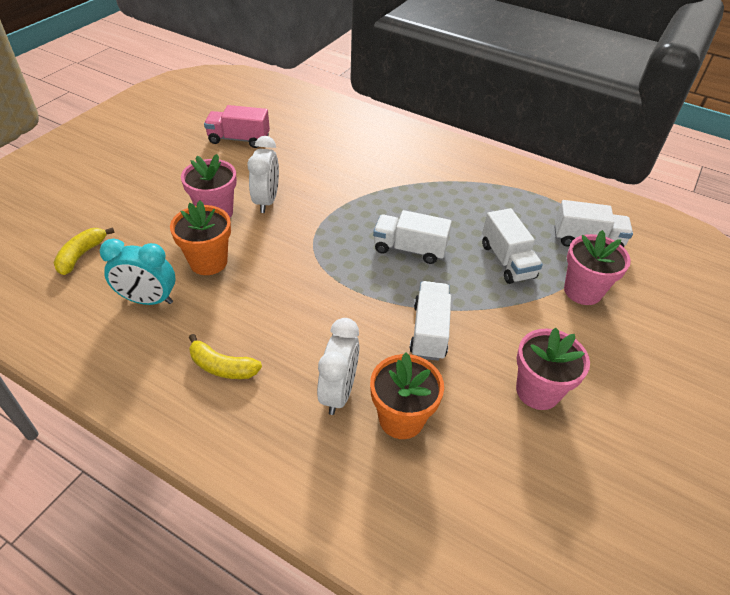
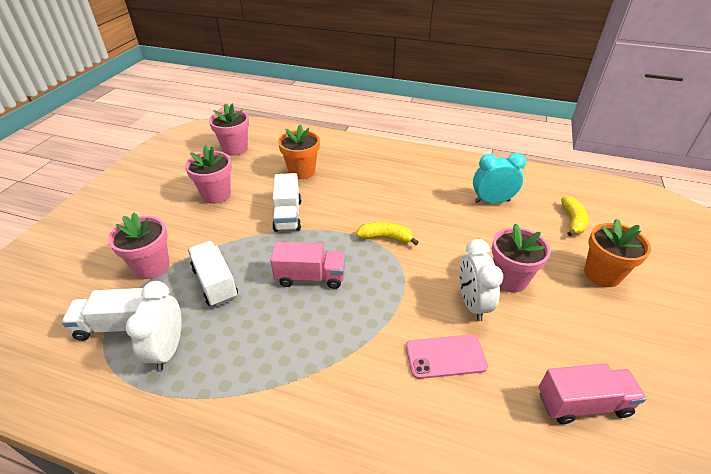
camera: 170 degrees right, 5 degrees down
orange flower pot [170,200,231,275] -> orange flower pot moved to [584,219,651,287]
yellow banana [189,334,262,379] -> yellow banana moved to [356,222,419,245]
white clock [317,318,359,415] -> white clock moved to [126,281,181,371]
white truck [373,210,452,264] -> pink truck [270,242,345,289]
none -> pink flower pot [209,103,249,156]
none -> pink phone [406,334,488,379]

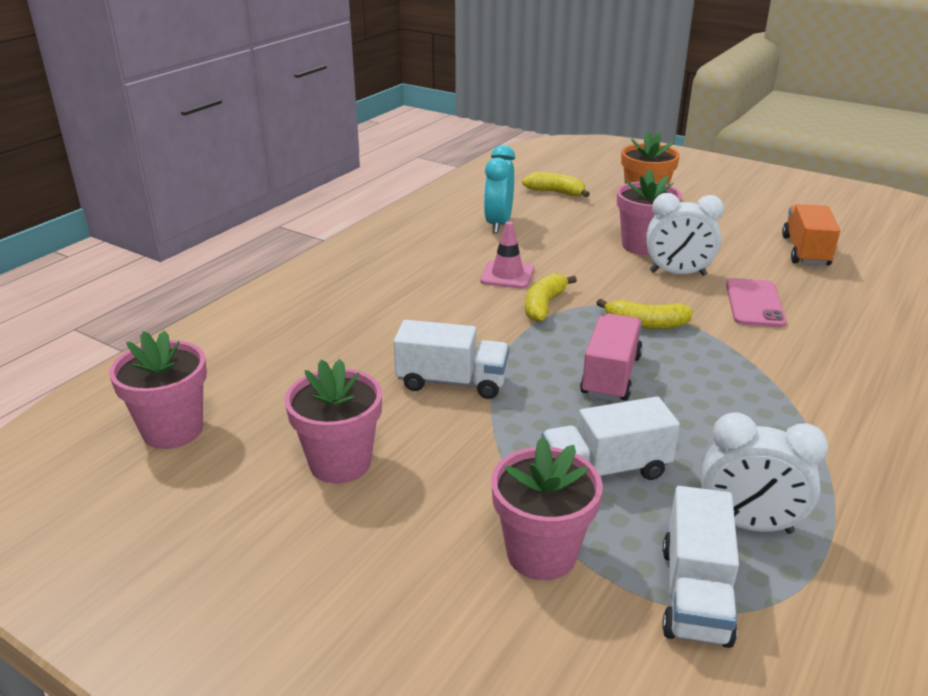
camera: 75 degrees left, 10 degrees down
orange flower pot [278,125,320,179] -> none
pink truck [539,363,647,424] -> orange truck [782,204,840,265]
none -> pink traffic cone [480,221,534,289]
none -> yellow banana [596,299,693,329]

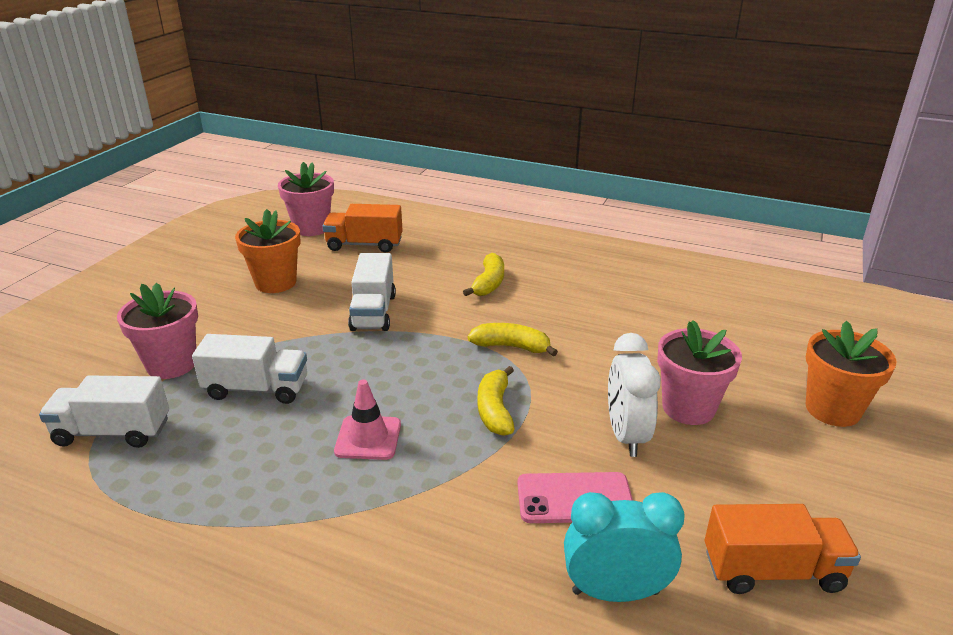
camera: 80 degrees right, 0 degrees up
pink flower pot [284,359,382,484] -> orange flower pot [235,209,301,293]
pink traffic cone [480,221,534,289] -> pink traffic cone moved to [334,379,401,460]
turquoise clock [484,145,515,233] -> turquoise clock moved to [564,492,685,602]
yellow banana [522,172,590,197] -> yellow banana moved to [463,253,504,296]
white truck [541,397,680,480] -> white truck turned 120 degrees clockwise [192,334,307,404]
pink truck [580,313,643,402] -> none
white clock [701,412,828,534] -> none
none -> orange truck [323,204,403,253]

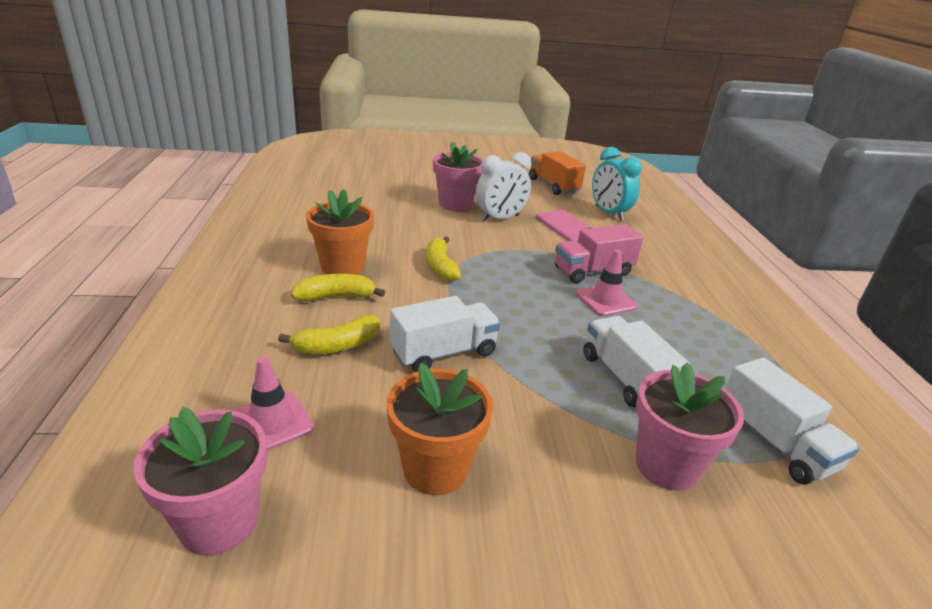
camera: 120 degrees left, 0 degrees up
orange truck [323,204,403,253] -> pink traffic cone [232,357,314,451]
yellow banana [478,366,515,436] -> yellow banana moved to [278,315,380,354]
orange flower pot [806,321,897,427] -> orange flower pot moved to [306,189,374,275]
none -> pink truck [555,224,643,283]

